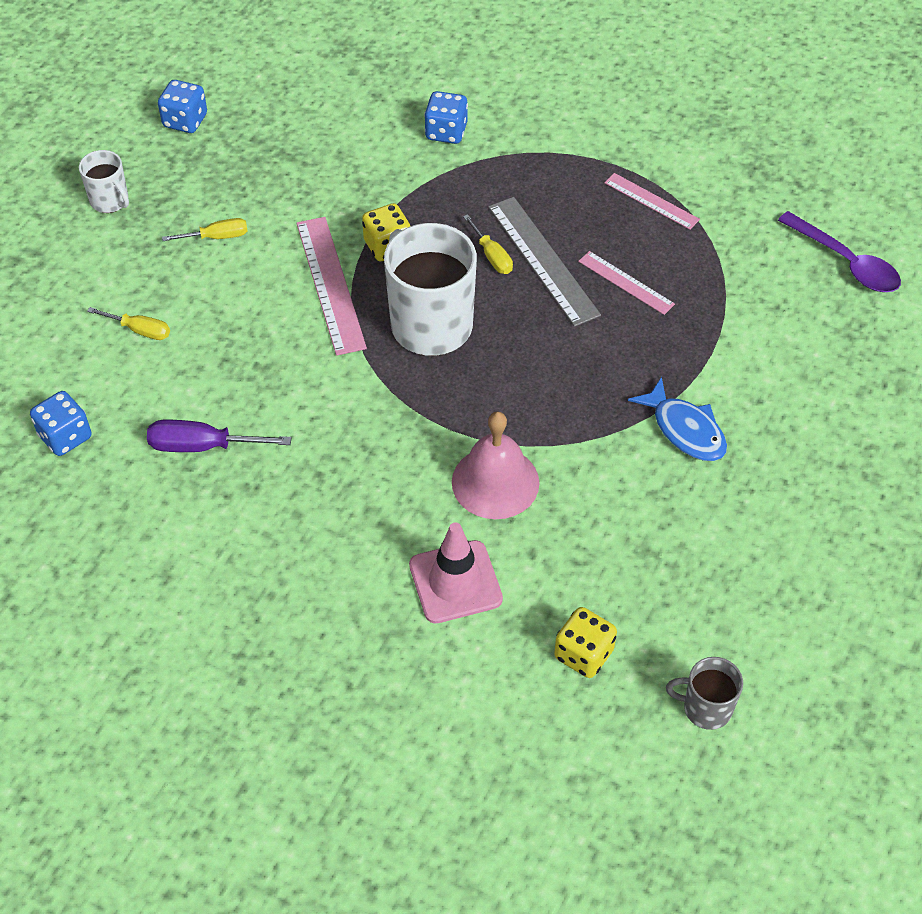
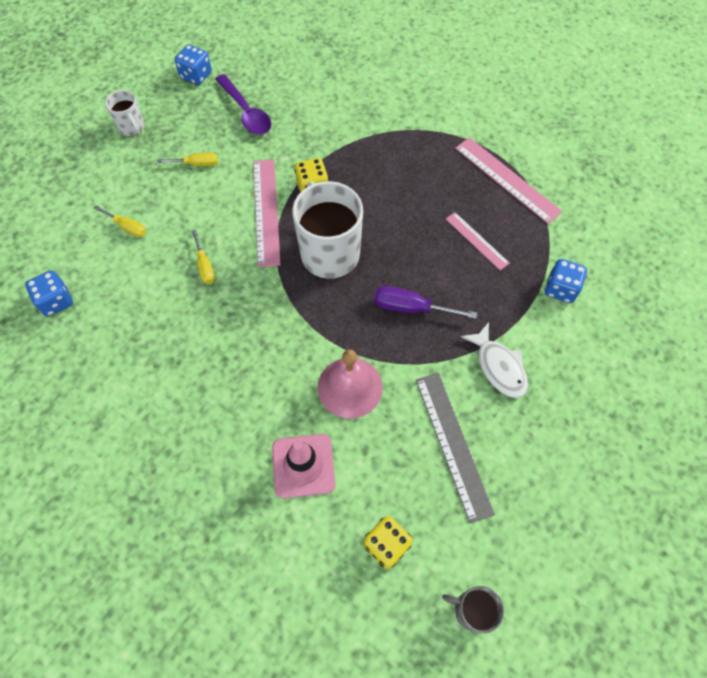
camera: 10 degrees right, 10 degrees up
purple screwdriver [147,420,291,452] -> purple screwdriver moved to [374,286,477,319]
blue dice [424,91,468,144] -> blue dice moved to [545,259,587,303]
yellow screwdriver [463,214,513,274] -> yellow screwdriver moved to [192,230,215,284]
grey ruler [488,197,601,327] -> grey ruler moved to [416,373,495,523]
pink ruler [604,173,700,230] -> pink ruler [455,137,563,224], size x1.68
blue fish [628,377,727,461] -> white fish [460,322,528,398]
purple spoon [778,211,901,292] -> purple spoon moved to [215,74,271,135]

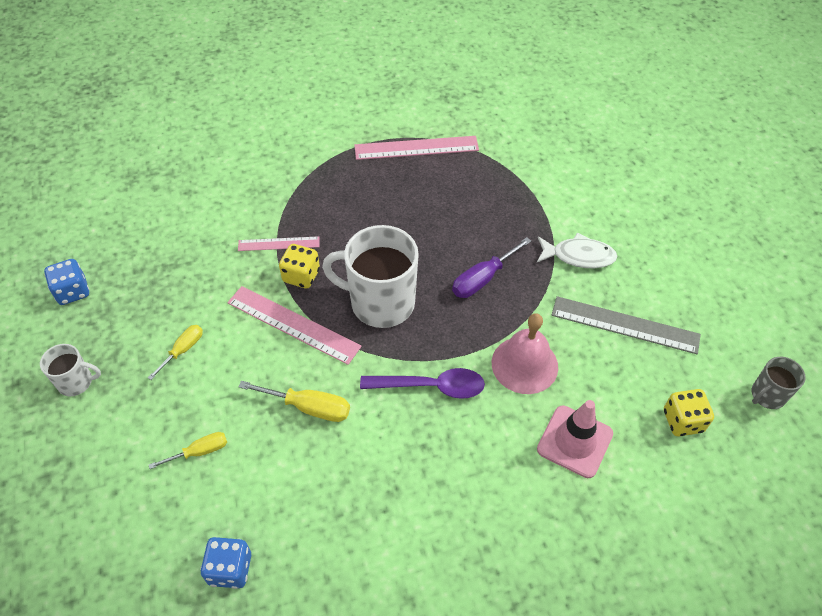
camera: 55 degrees left, 10 degrees down
yellow screwdriver [192,230,215,284] -> yellow screwdriver [238,381,350,422], size x1.53
purple spoon [215,74,271,135] -> purple spoon moved to [360,368,485,399]
pink ruler [446,212,510,270] -> pink ruler moved to [238,236,320,251]
blue dice [545,259,587,303] -> none

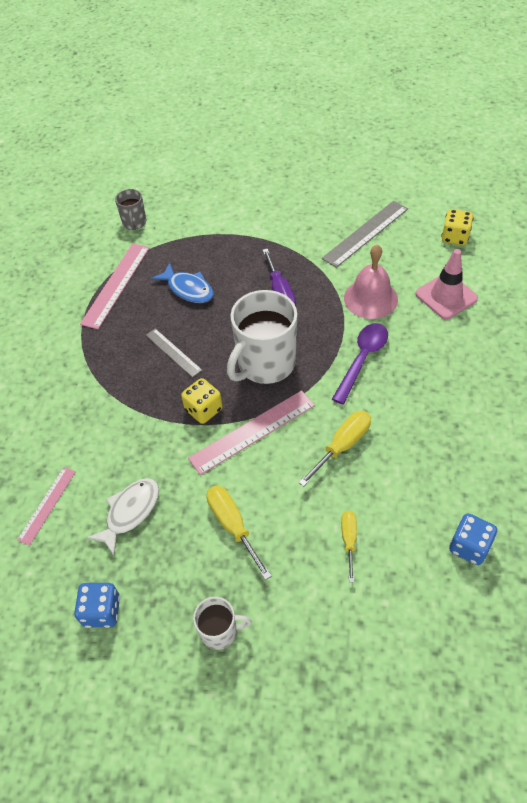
camera: 60 degrees left, 0 degrees up
white mug [40,344,101,396] -> white mug turned 60 degrees clockwise [193,597,252,650]
yellow screwdriver [148,325,203,380] -> yellow screwdriver [206,485,272,580], size x1.53
pink ruler [238,236,320,251] -> pink ruler moved to [17,467,76,545]
white fish [537,233,617,268] -> white fish moved to [87,478,159,556]
grey mug [751,357,806,409] -> grey mug moved to [115,189,146,230]
none -> grey ruler [146,329,202,378]
none -> blue fish [151,263,213,303]

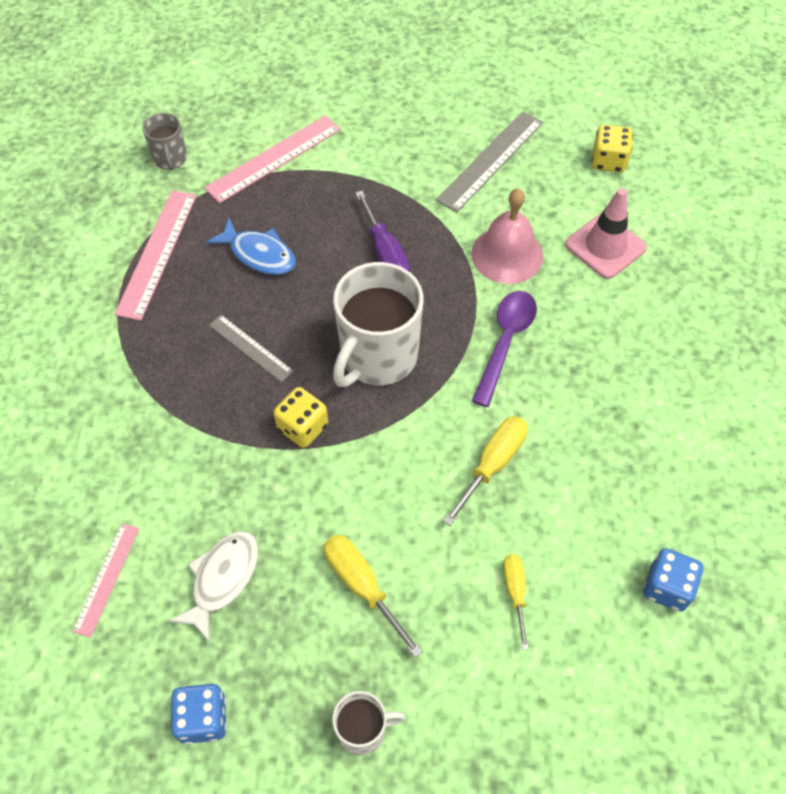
camera: 10 degrees left, 5 degrees up
pink ruler [188,390,315,475] -> pink ruler moved to [204,115,341,203]

